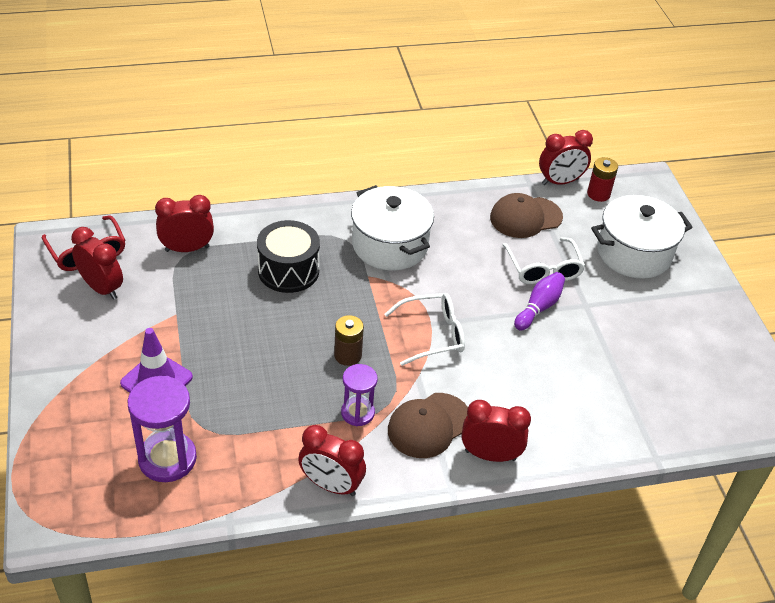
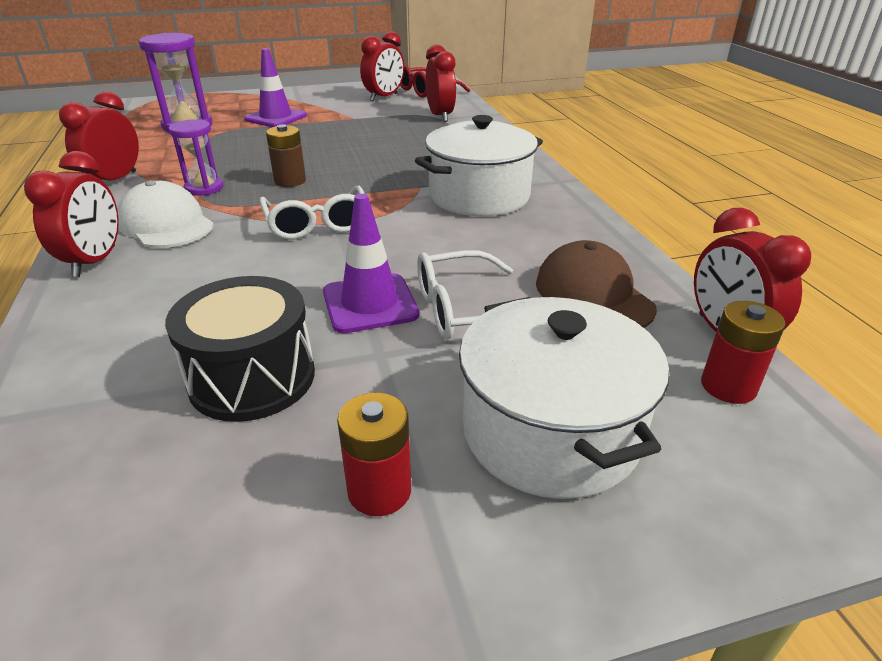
camera: 90 degrees right, 10 degrees down
black drum [257,220,320,293] -> black drum moved to [165,276,315,422]
brown cap [388,393,468,458] -> white cap [117,180,214,248]
purple bowling pin [514,272,565,331] -> purple traffic cone [323,194,419,333]
none -> red battery [337,393,411,516]

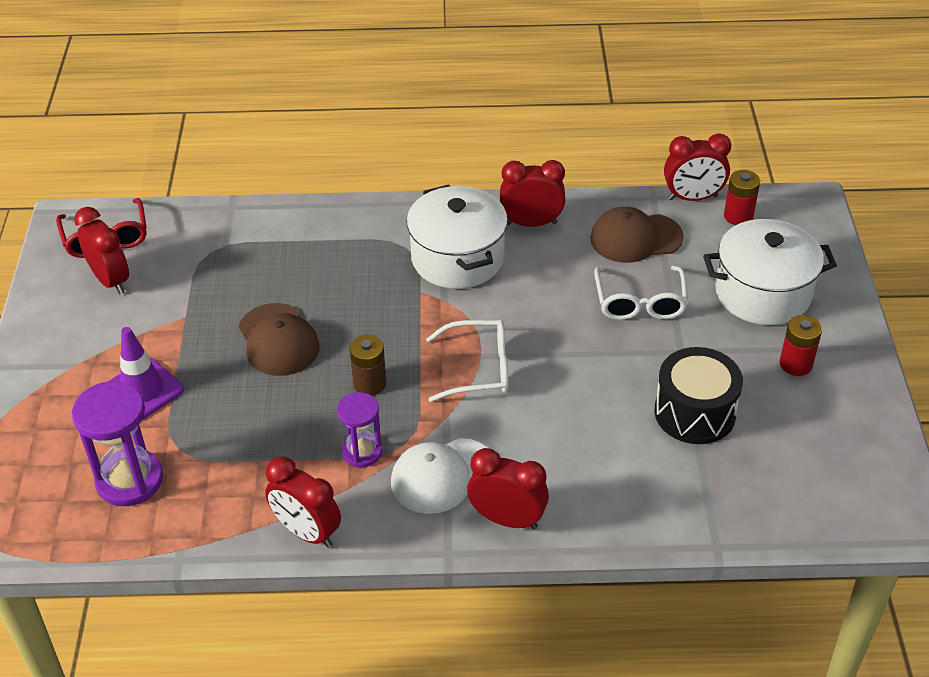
camera: 75 degrees left, 10 degrees up
purple traffic cone [323,194,419,333] -> none
red clock [426,44,456,122] -> red clock moved to [500,160,566,227]
none -> brown cap [239,303,320,376]

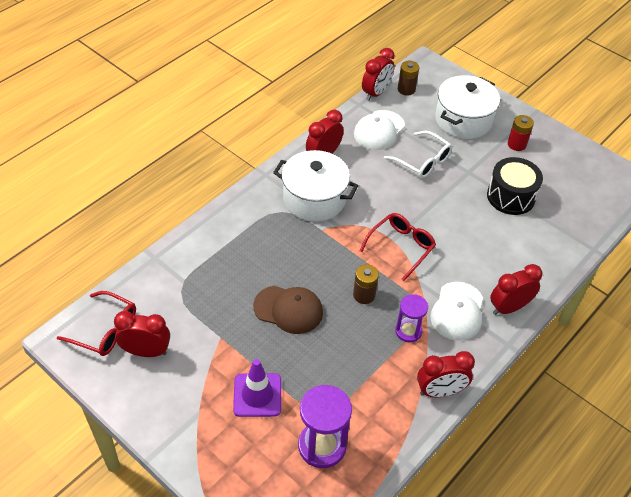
camera: 50 degrees left, 5 degrees up
white glasses [426,320,508,402] -> red glasses [360,213,436,281]
brown cap [590,207,684,263] -> white cap [354,110,405,150]
red battery [724,170,760,225] -> brown battery [398,61,419,96]

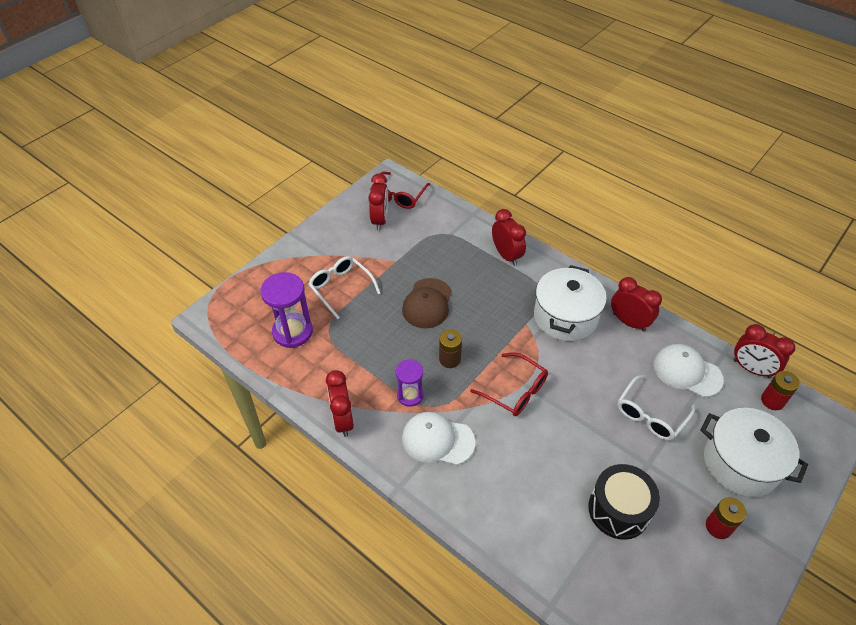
camera: 90 degrees right, 0 degrees up
purple traffic cone [233,359,281,417] -> white glasses [308,256,380,319]
brown battery [398,61,419,96] -> red battery [761,371,800,410]
red clock [490,264,543,315] -> red clock moved to [492,209,526,266]

